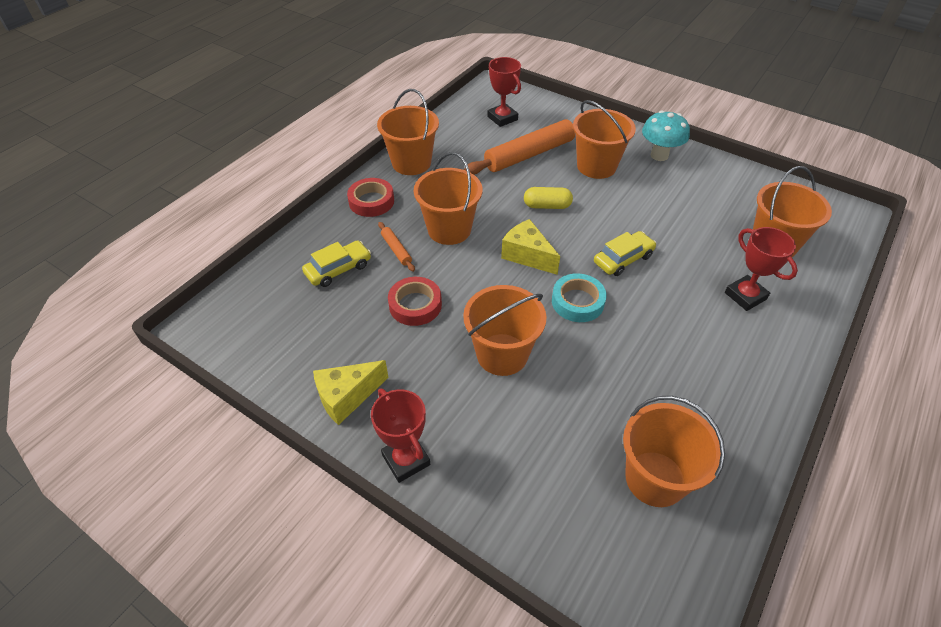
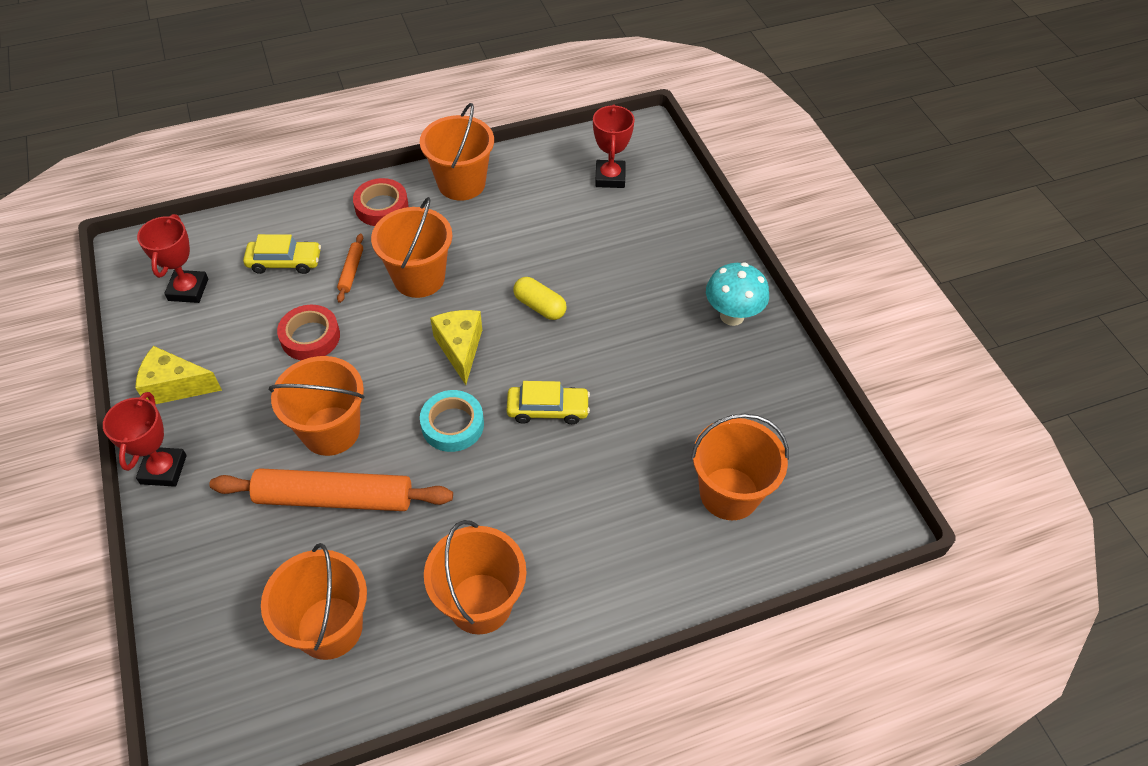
camera: 35 degrees right, 5 degrees up
orange rolling pin [464,119,575,175] -> orange rolling pin moved to [209,468,453,511]
orange bucket [573,100,636,179] -> orange bucket moved to [424,520,527,635]
red trophy [725,227,798,311] -> red trophy moved to [137,214,208,303]

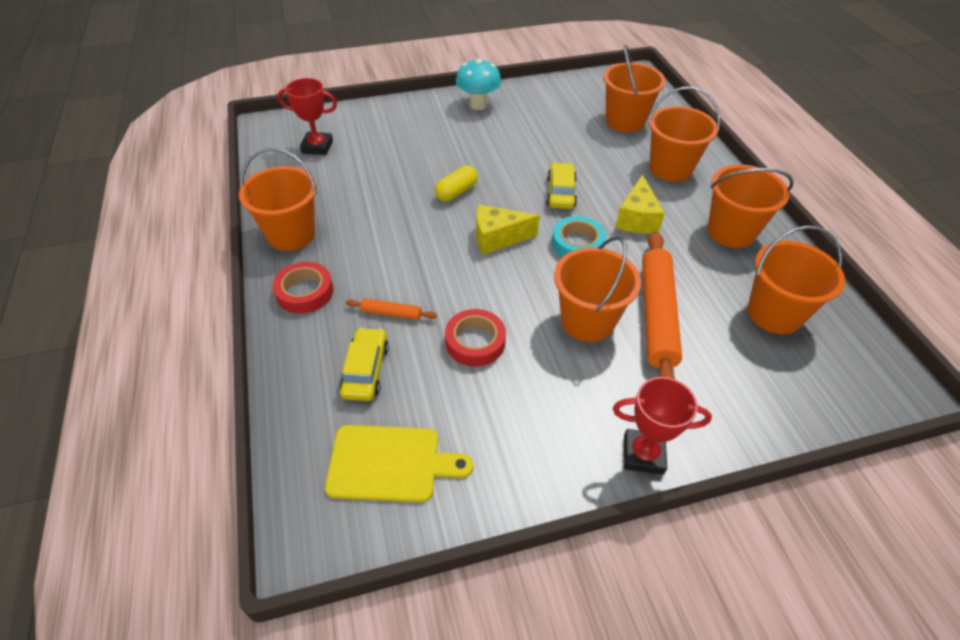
camera: 85 degrees left, 5 degrees down
yellow cheese [136,346,222,404] -> yellow cheese moved to [615,175,665,234]
red trophy [137,214,208,303] -> yellow cutting board [325,425,473,502]
orange bucket [371,197,452,298] -> orange bucket moved to [648,87,720,182]

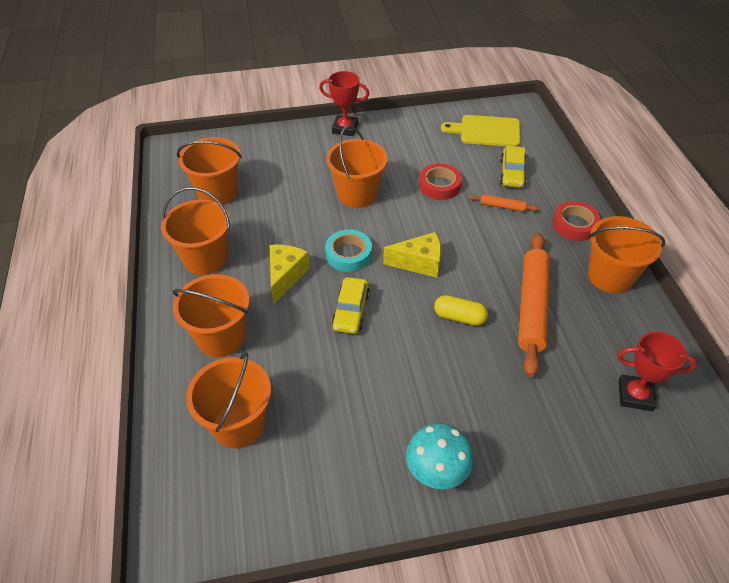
camera: 175 degrees left, 0 degrees up
yellow capsule [435,166,478,201] -> yellow capsule turned 60 degrees clockwise [434,295,488,326]
orange rolling pin [642,231,682,379] -> orange rolling pin moved to [518,233,550,377]

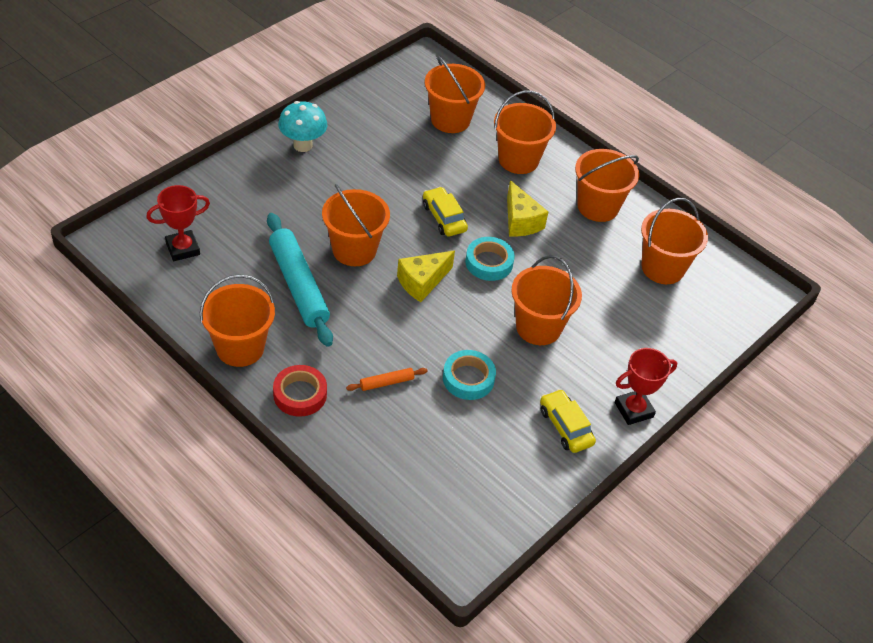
camera: 140 degrees right, 0 degrees up
red tape [419,163,462,200] -> turquoise tape [443,350,496,400]
yellow capsule [434,295,488,326] -> orange bucket [322,184,390,266]
yellow cutting board [441,115,521,147] -> none
yellow car [500,146,527,188] -> yellow car moved to [540,389,596,453]
orange rolling pin [518,233,550,377] -> turquoise rolling pin [267,213,333,347]

